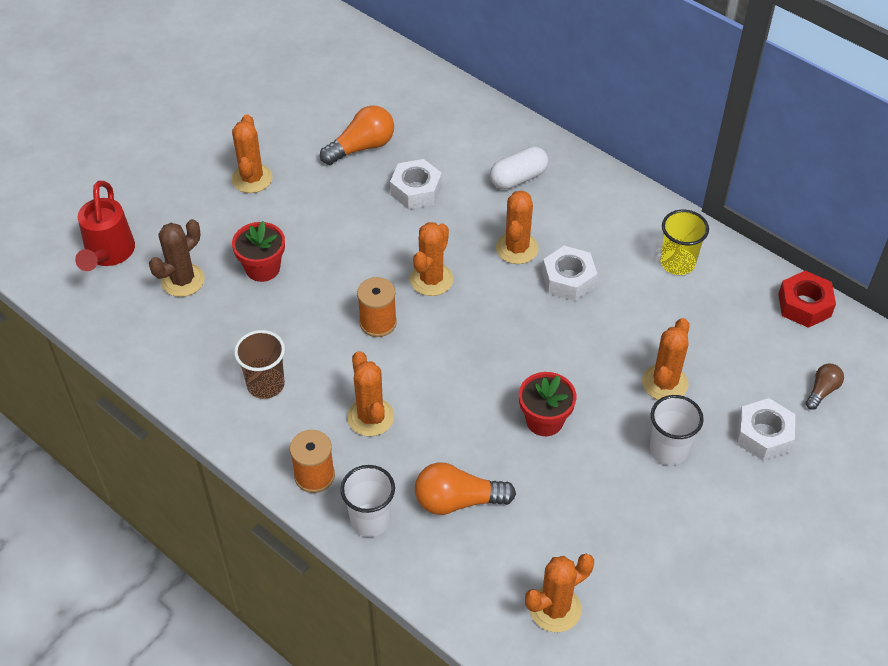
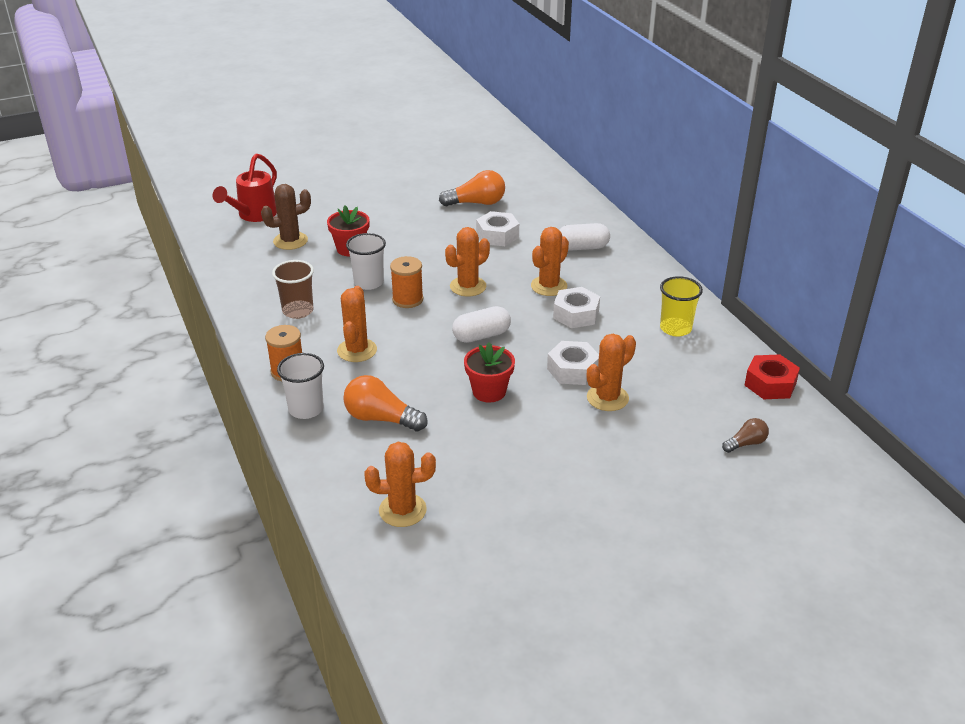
camera: 25 degrees right, 15 degrees down
orange cactus [231,114,273,193] -> none
white cup [649,395,704,465] -> white cup moved to [346,233,386,290]
white nut [737,398,795,461] -> white nut moved to [547,341,599,385]
none -> white capsule [452,306,511,343]

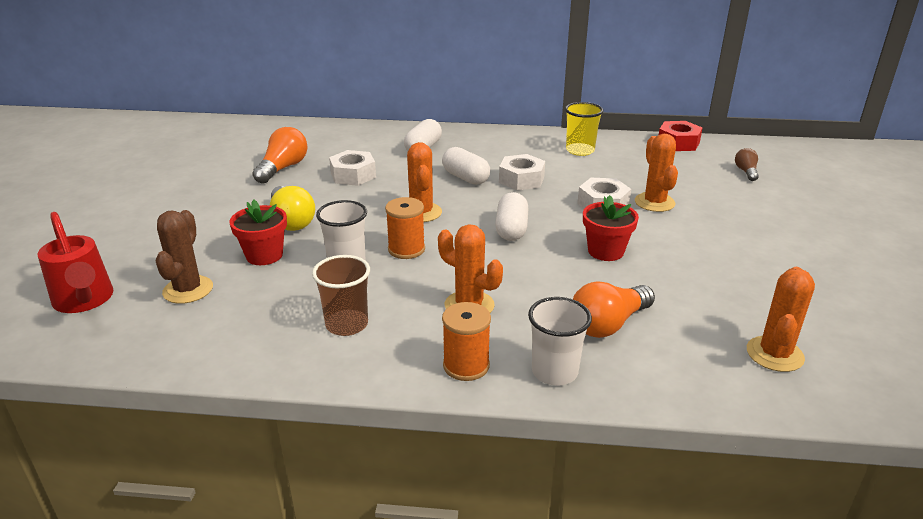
camera: 60 degrees left, 5 degrees down
orange cactus [531,227,569,296] -> white capsule [442,147,490,185]
none -> yellow light bulb [270,186,315,231]

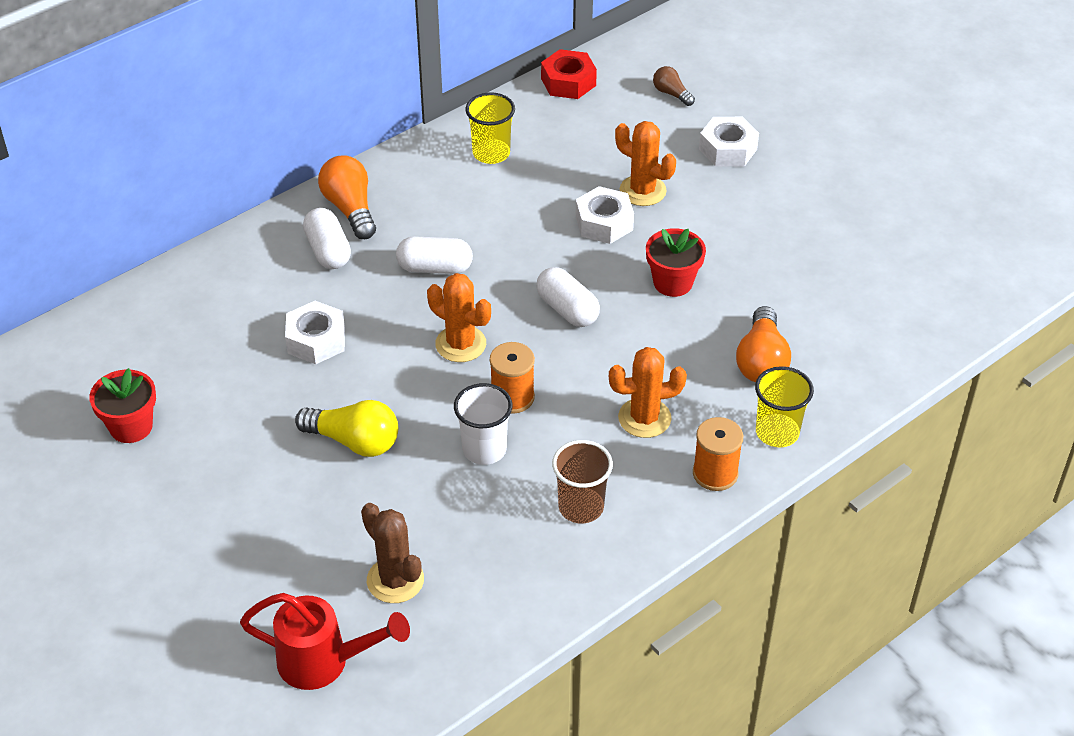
camera: 45 degrees left, 15 degrees up
red flower pot [229,200,287,265] -> red flower pot moved to [89,368,156,443]
orange light bulb [252,127,307,184] -> orange light bulb moved to [318,155,376,239]
white nut [499,154,545,191] -> white nut moved to [699,117,759,166]
white cup [528,297,592,385] -> yellow cup [755,366,814,447]
orange cactus [747,267,815,372] -> none

